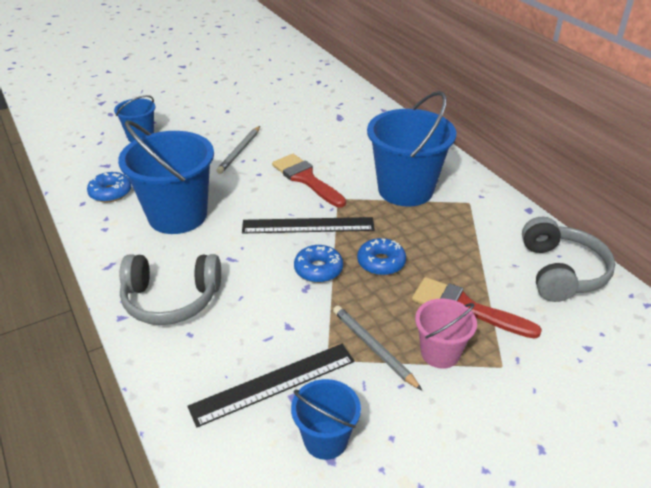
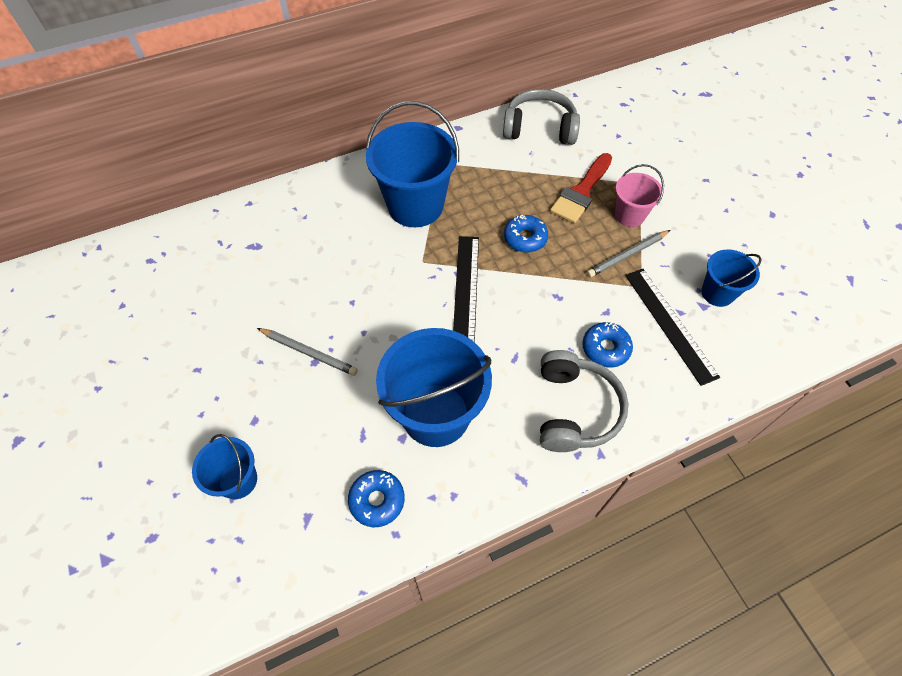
camera: 85 degrees left, 20 degrees up
red brush [272,154,346,208] -> none
blue donut [294,245,343,283] -> blue donut moved to [582,322,633,368]

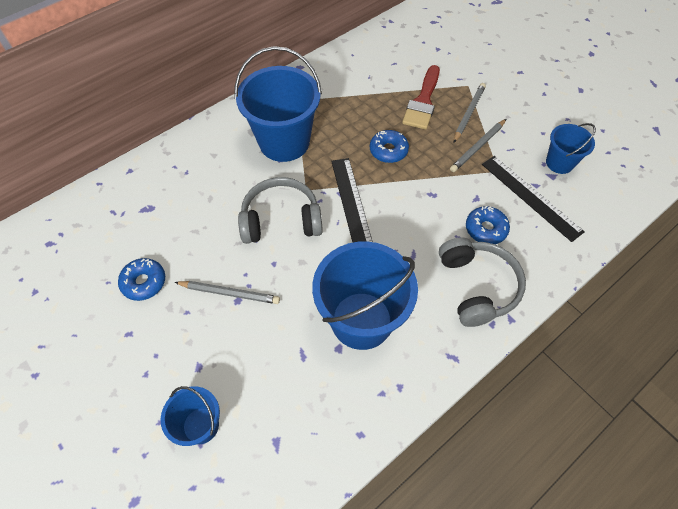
camera: 15 degrees left, 0 degrees up
blue donut [348,470,405,527] -> blue donut moved to [118,258,165,301]
grey headphones [503,89,580,145] -> grey headphones moved to [238,177,323,244]
pink bucket [615,164,664,227] -> grey pencil [454,83,486,143]

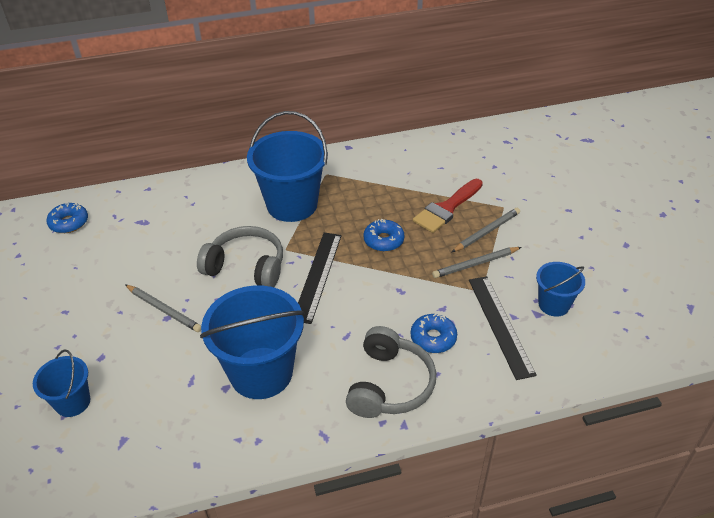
camera: 25 degrees right, 15 degrees down
blue donut [118,258,165,301] -> blue donut moved to [46,203,88,233]

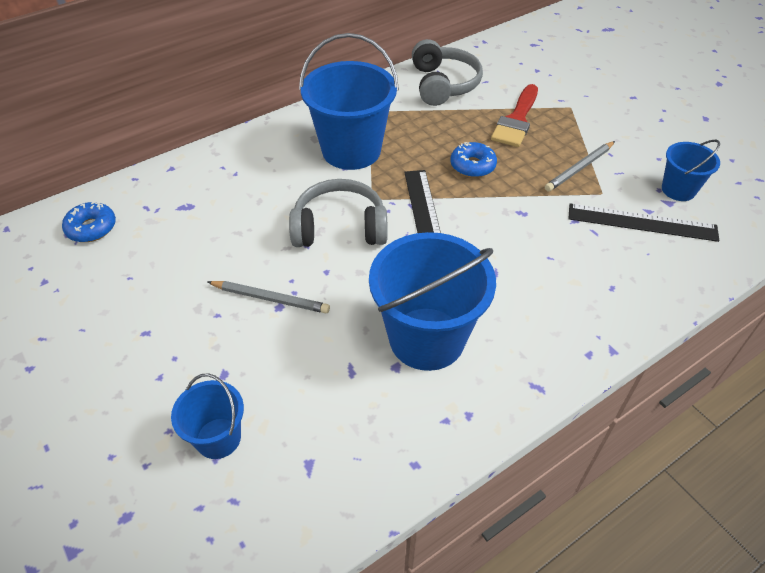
camera: 20 degrees left, 5 degrees up
grey headphones [346,326,436,418] -> grey headphones moved to [412,39,483,106]
blue donut [411,313,457,353] -> none
grey pencil [452,208,520,252] -> none
black ruler [469,276,537,380] -> black ruler turned 45 degrees counterclockwise [569,204,719,242]

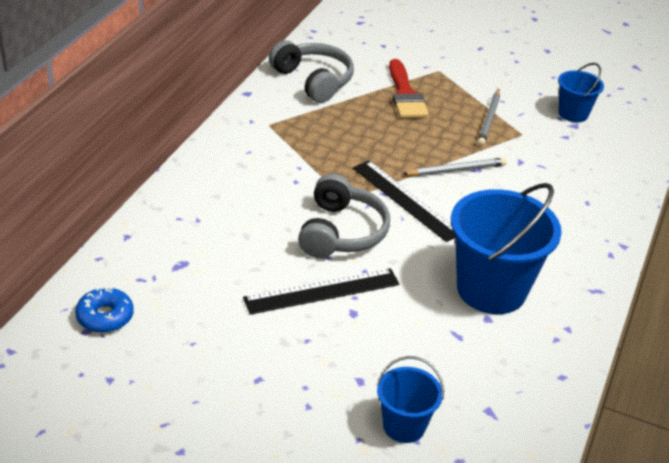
camera: 35 degrees left, 10 degrees down
grey pencil [208,281,330,313] -> grey pencil moved to [403,158,507,176]
grey headphones [289,179,388,247] -> grey headphones turned 135 degrees clockwise [298,174,390,258]
blue bucket [299,33,399,170] -> none
blue donut [451,142,497,178] -> none
black ruler [569,204,719,242] -> black ruler moved to [243,268,400,315]

